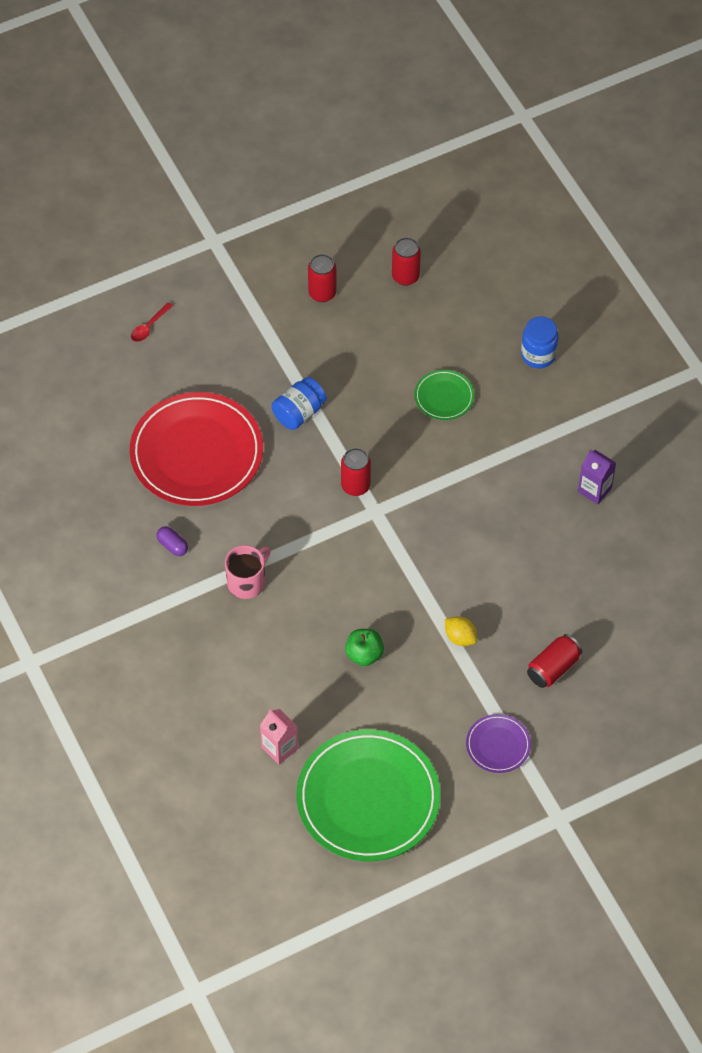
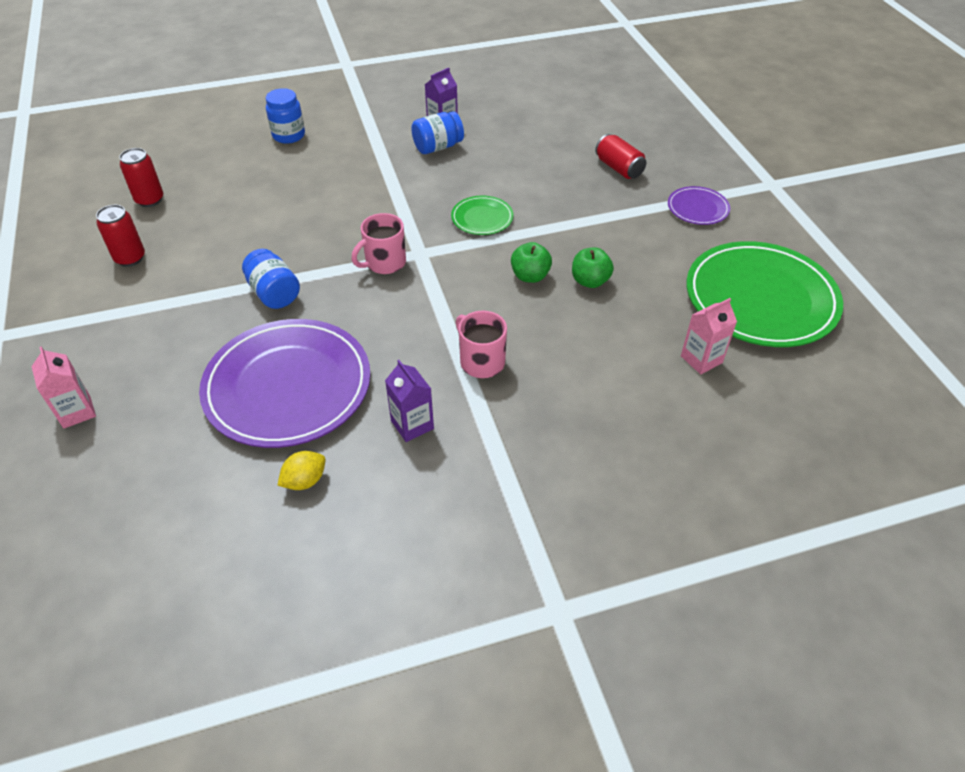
camera: 80 degrees left, 10 degrees down
red plate [130,392,263,506] -> purple plate [199,319,370,448]
red spoon [131,302,173,342] -> pink carton [32,346,96,429]
purple capsule [157,526,188,556] -> purple carton [385,360,434,442]
red can [341,448,371,496] -> pink mug [351,213,406,274]
green plate [414,370,474,420] -> green plate moved to [451,196,514,235]
yellow lemon [445,616,477,646] -> yellow lemon moved to [277,451,325,490]
none -> blue jar [411,111,464,154]
none -> green apple [511,242,552,283]

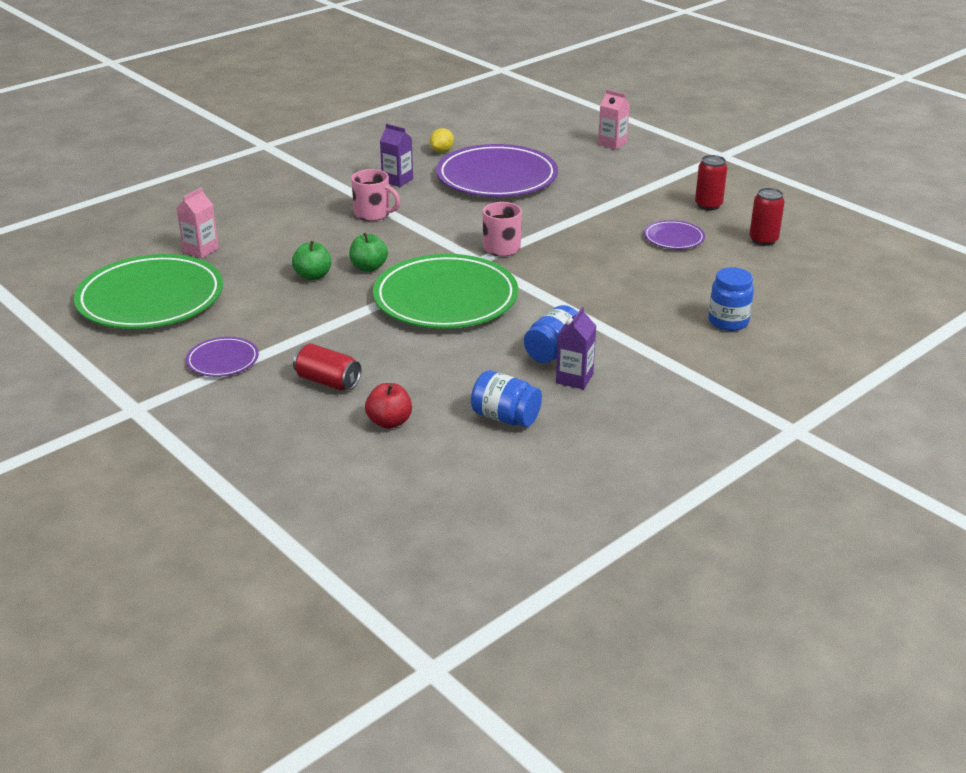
camera: 155 degrees right, 15 degrees down
blue jar [242,249,300,309] -> blue jar moved to [471,370,542,427]
green plate [451,196,514,235] -> green plate [373,254,518,329], size x2.19
none -> red apple [365,383,412,429]
none -> purple plate [644,220,705,249]

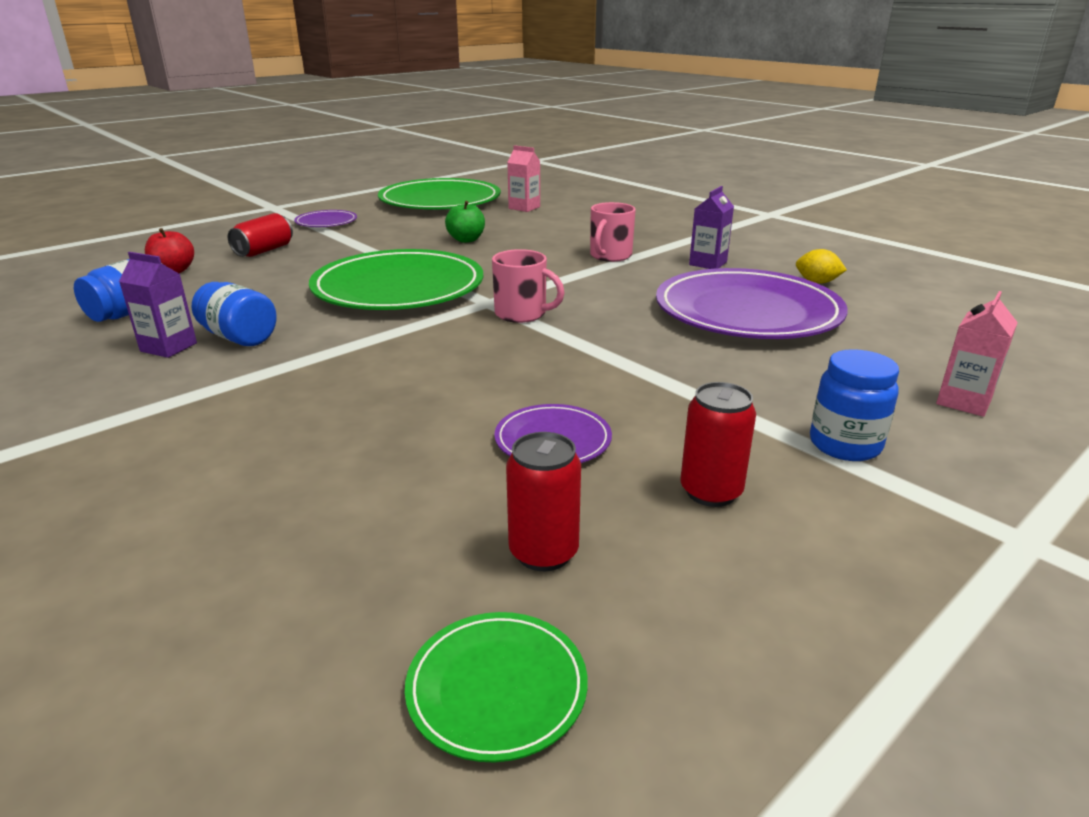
camera: 90 degrees right, 5 degrees down
green apple [349,233,388,272] -> none
blue jar [709,267,754,331] -> blue jar moved to [810,349,899,461]
none -> green plate [405,612,588,762]

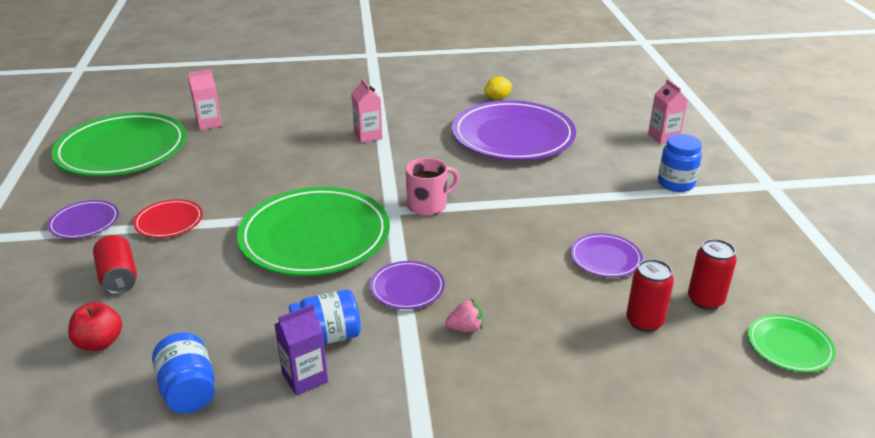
camera: 55 degrees left, 5 degrees up
green apple [445,201,485,243] -> none
pink mug [590,202,636,262] -> pink carton [351,78,383,143]
red can [680,382,756,507] -> red can moved to [626,259,674,332]
purple carton [689,186,734,269] -> none
none -> red plate [133,199,203,238]
none -> purple plate [370,261,445,309]
none -> pink strawberry [445,299,483,332]

